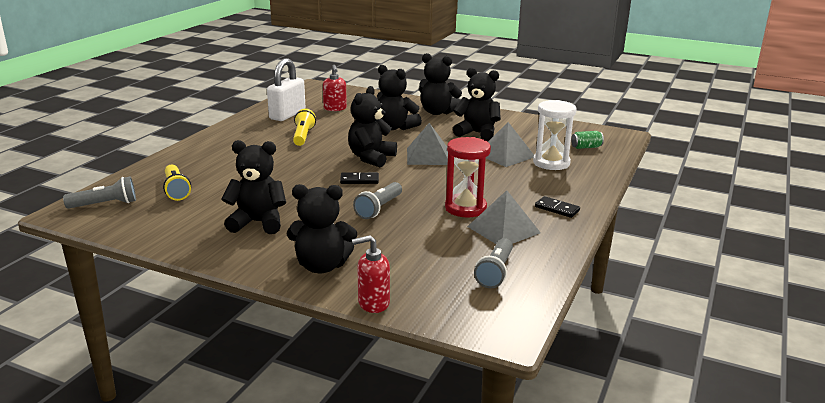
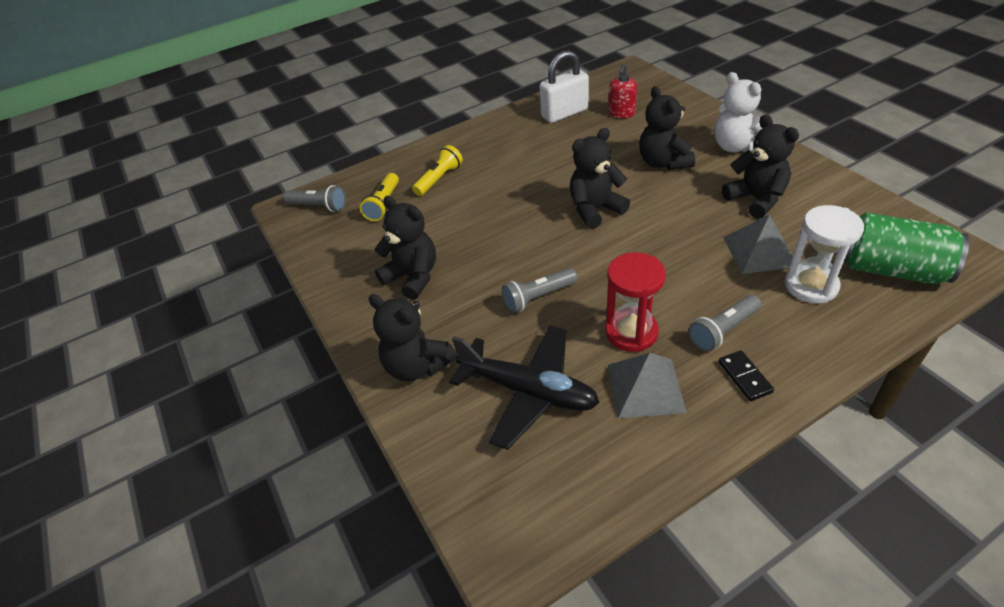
camera: 40 degrees right, 20 degrees up
yellow flashlight [293,109,316,146] -> yellow flashlight moved to [412,145,463,196]
black domino [340,172,379,184] -> none
red soap dispenser [352,235,390,313] -> none
grey pyramid [407,123,448,165] -> none
black teddy bear [419,53,462,115] -> white teddy bear [714,72,762,153]
grey flashlight [474,238,513,288] -> grey flashlight moved to [689,295,761,352]
green can [571,131,604,149] -> green can [844,212,969,284], size x2.36
none -> black plane [449,326,600,450]

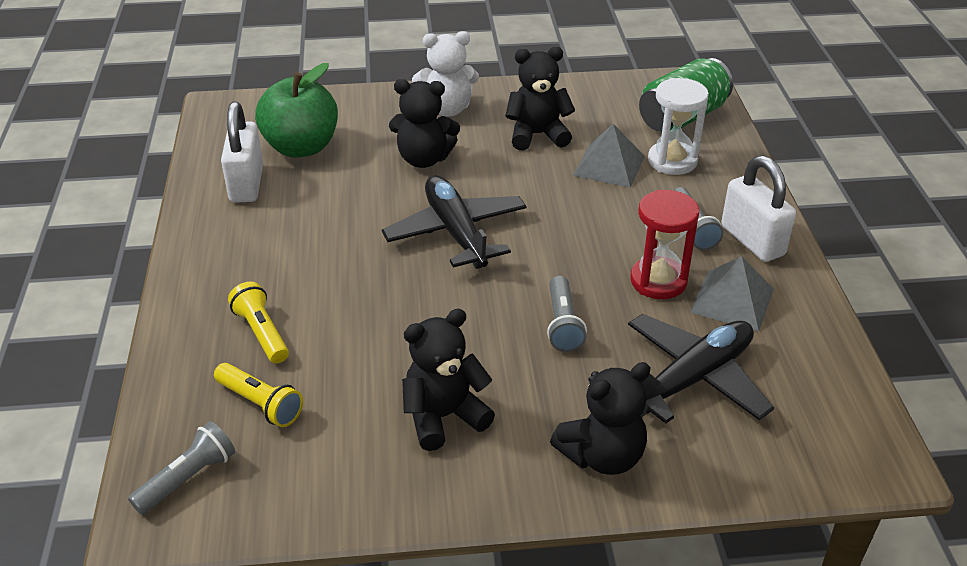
camera: 70 degrees left, 5 degrees down
black teddy bear [570,128,630,229] -> black plane [382,176,527,269]
red soap dispenser [608,64,637,118] -> green apple [255,63,338,158]
black domino [718,350,774,401] -> white padlock [721,156,796,262]

